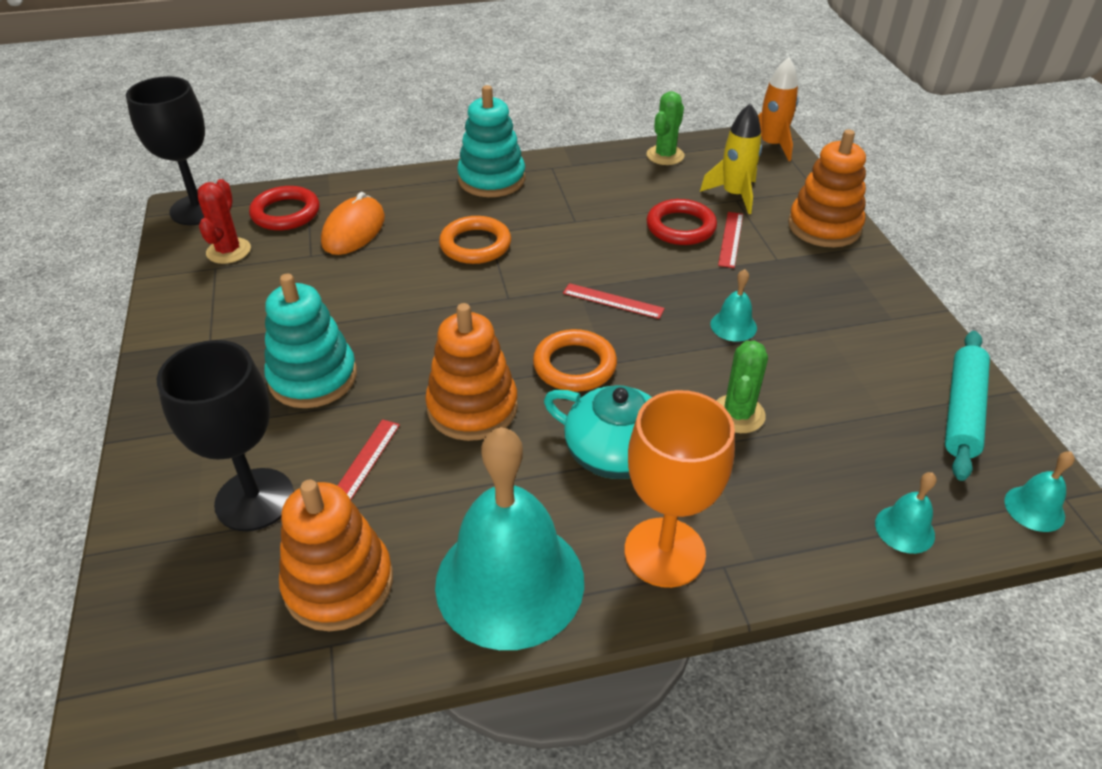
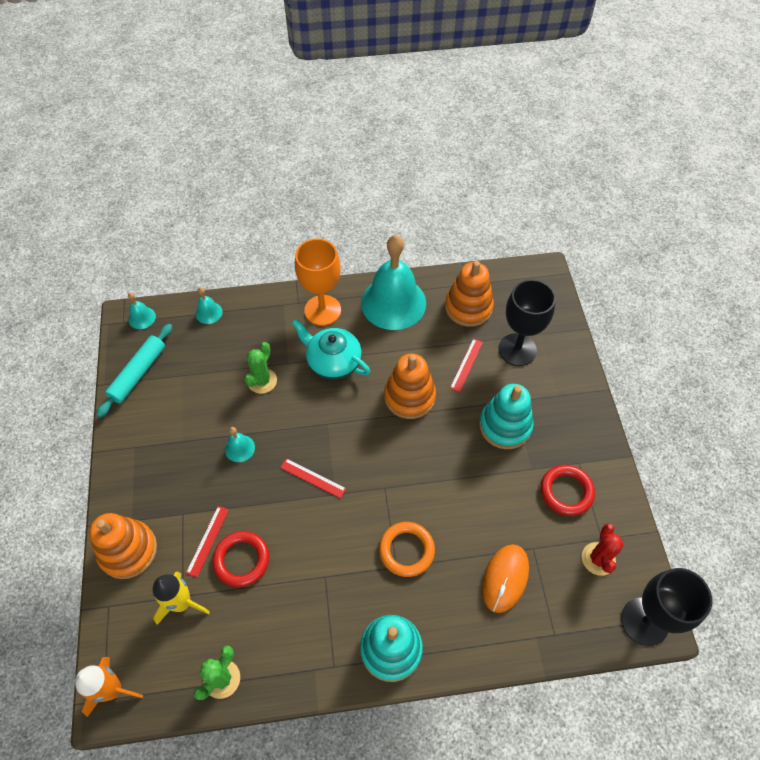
camera: 175 degrees left, 15 degrees up
red ring [249,186,319,230] -> red ring moved to [541,465,595,516]
orange ring [533,329,617,392] -> none

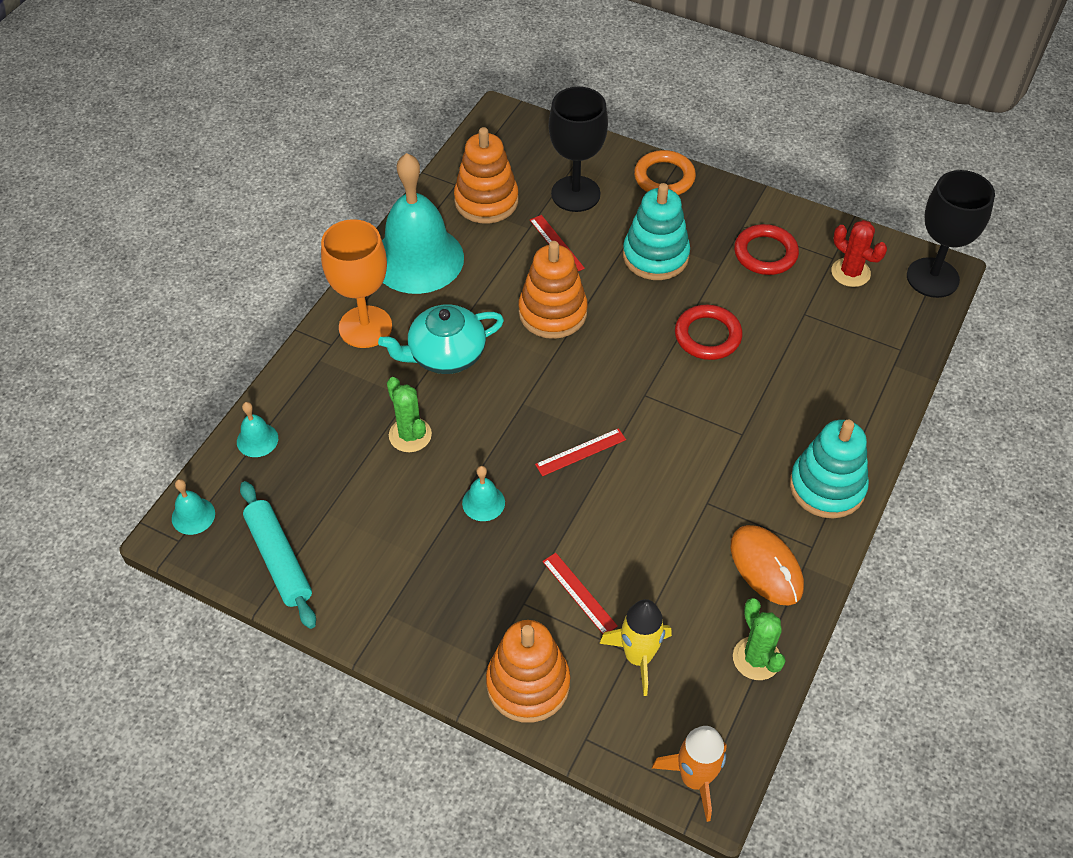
camera: 55 degrees left, 5 degrees down
red ring [213,531,269,587] -> red ring moved to [675,305,743,360]
orange ring [379,522,435,577] -> orange ring moved to [634,150,696,195]
orange mouse [482,544,529,613] -> orange mouse moved to [730,525,804,606]

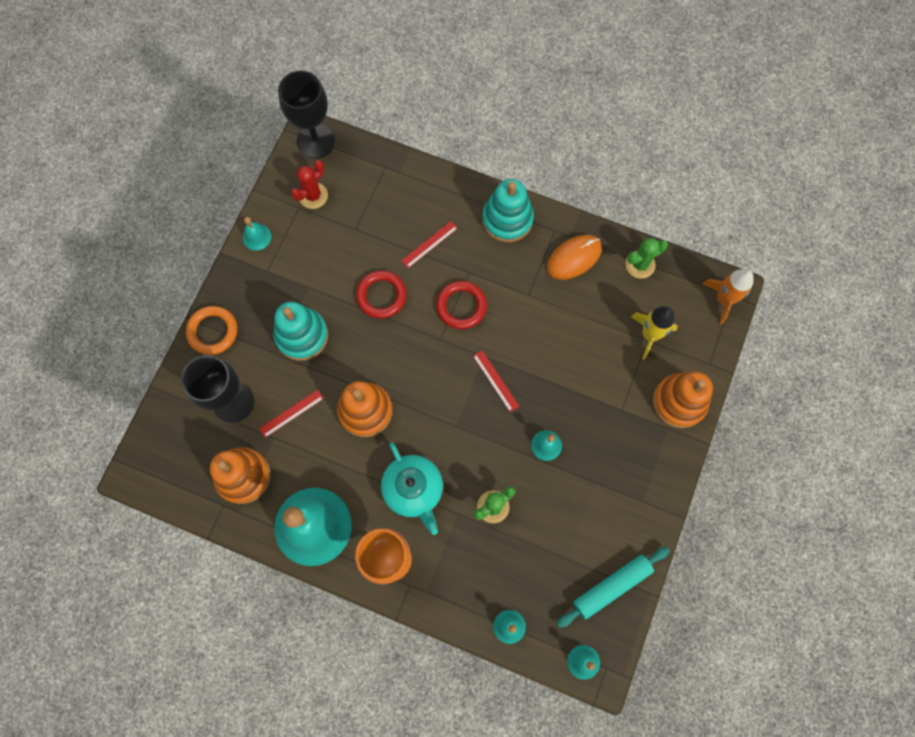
camera: 95 degrees left, 20 degrees up
red ruler [542,553,618,634] -> red ruler moved to [401,221,458,268]
red ring [734,224,799,275] -> red ring moved to [436,281,487,329]
none -> turquoise bell [243,217,271,250]

